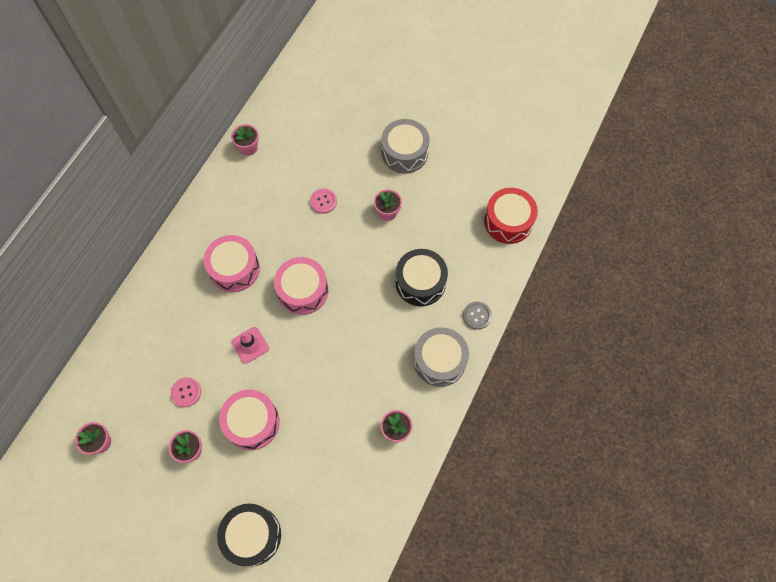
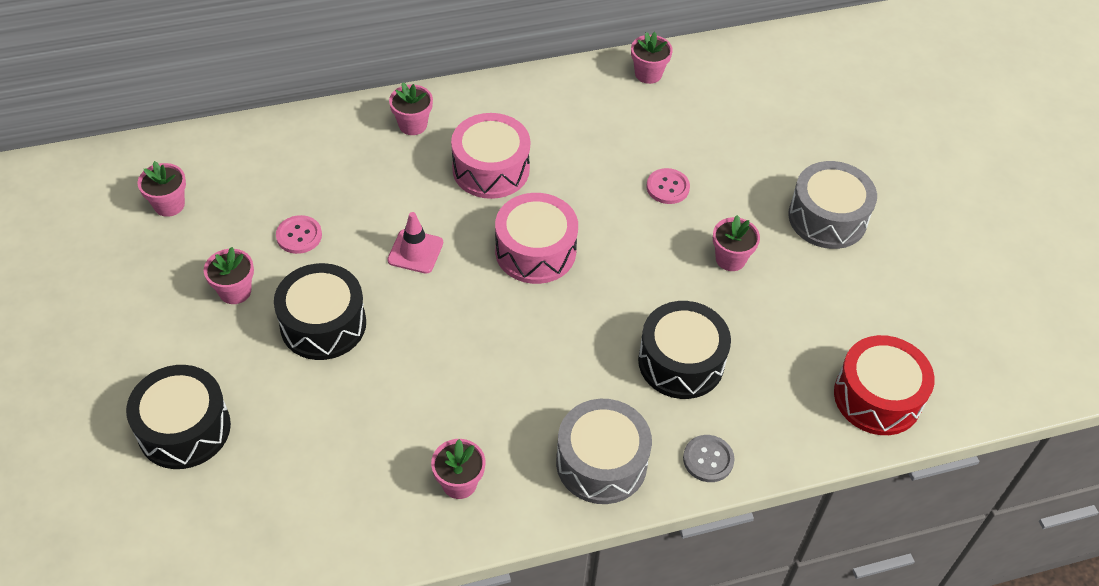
camera: 45 degrees right, 15 degrees down
pink drum [219,390,280,450] -> black drum [274,263,366,360]
none -> pink flower pot [389,82,433,135]

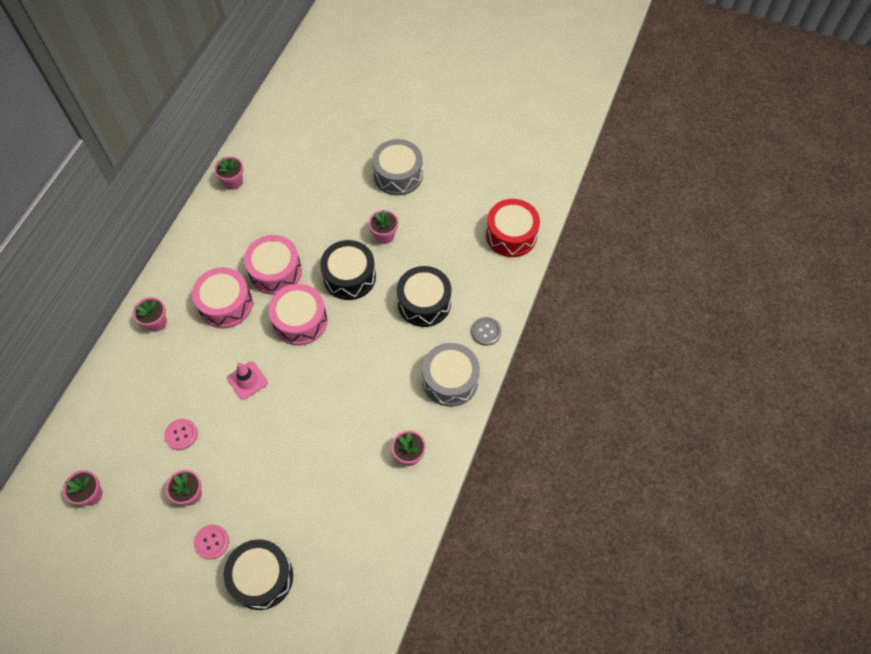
camera: 50 degrees left, 10 degrees up
black drum [274,263,366,360] -> black drum moved to [320,240,376,300]
pink button [646,168,690,204] -> pink button moved to [194,525,229,560]
none -> pink drum [244,235,302,295]

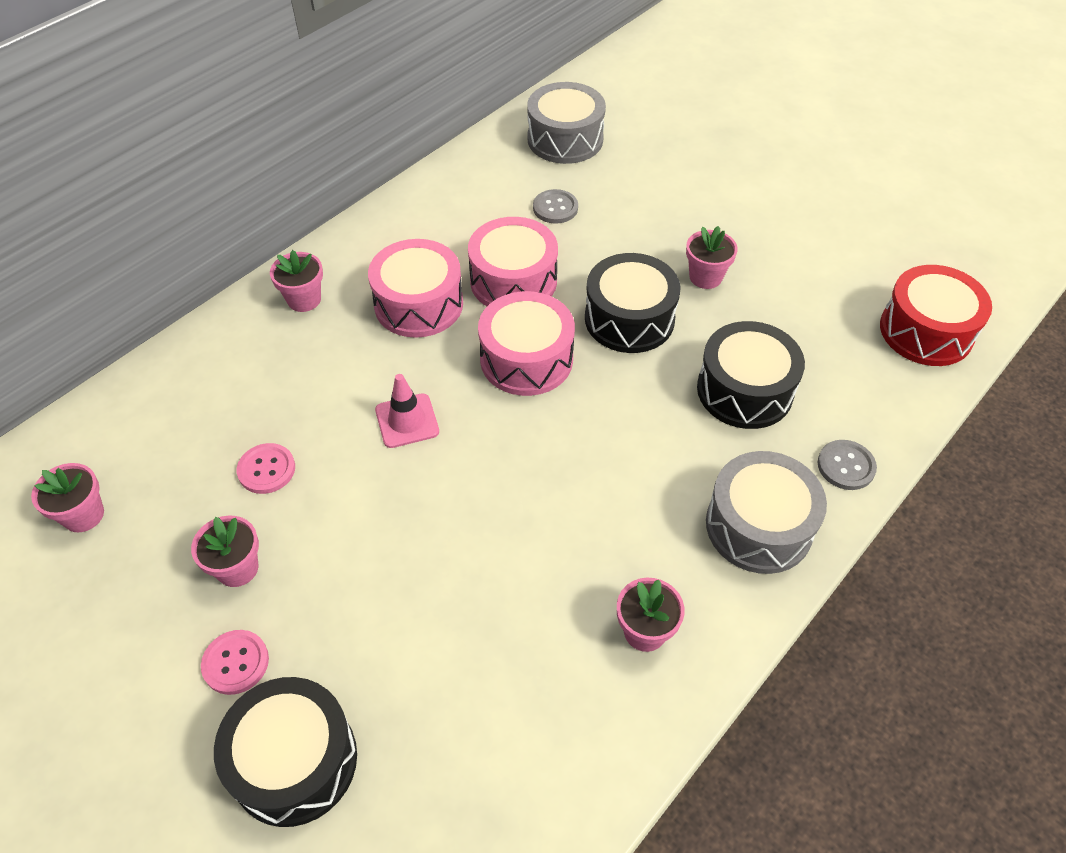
camera: 20 degrees right, 10 degrees down
pink flower pot [214,156,243,190] -> none
grey drum [372,139,423,196] -> grey drum moved to [527,82,606,164]
none -> grey button [533,189,578,224]

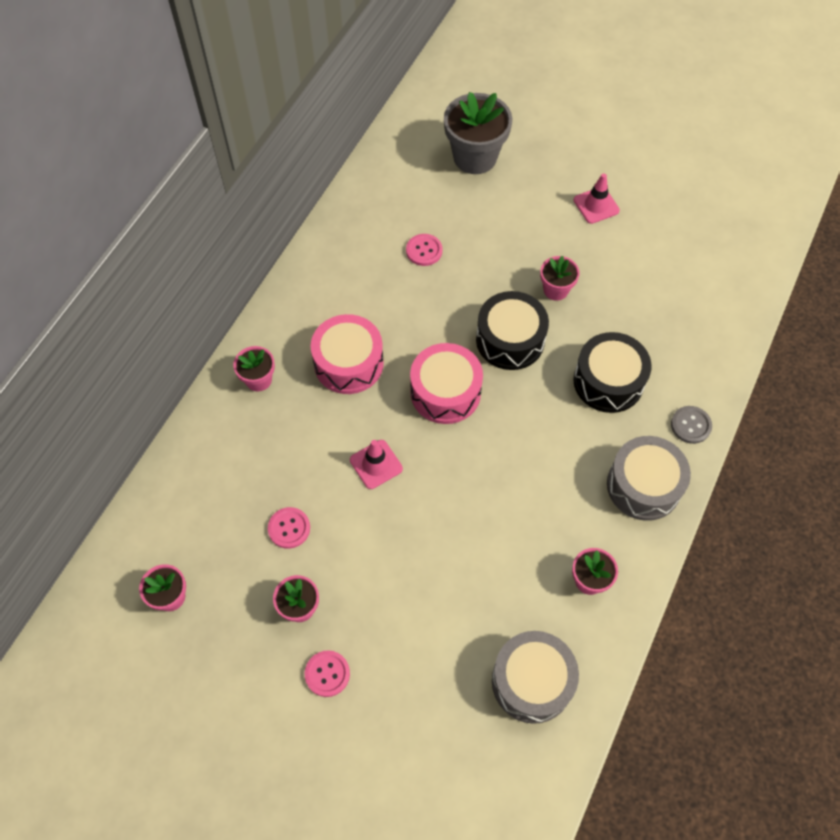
camera: 15 degrees left, 10 degrees up
black drum [214,677,357,827] -> none
pink drum [468,217,558,306] -> none
grey drum [527,82,606,164] -> grey drum moved to [492,631,579,724]
grey button [533,189,578,224] -> pink button [406,234,443,266]
red drum [880,265,992,366] -> none
none -> grey flower pot [444,92,512,174]
none -> pink traffic cone [574,173,620,224]

